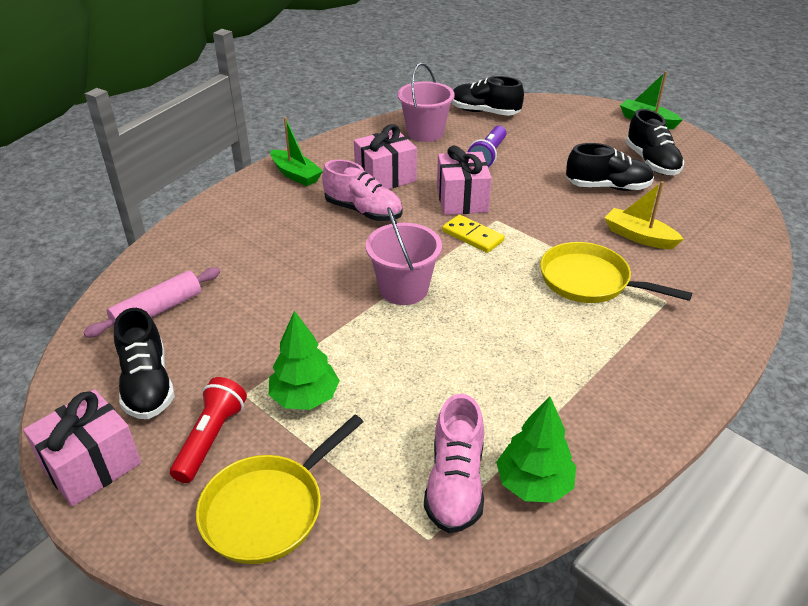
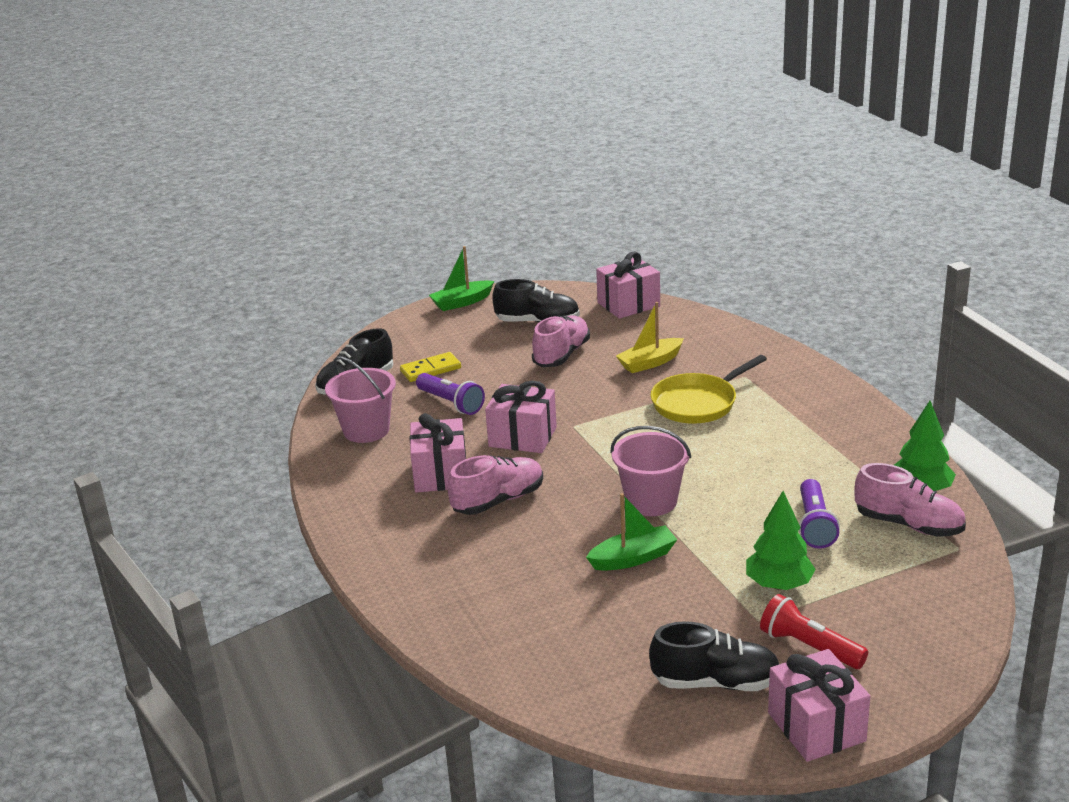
camera: 65 degrees left, 10 degrees down
pink rolling pin [83,267,220,337] -> none
yellow pan [196,415,363,564] -> none
green boat [271,117,323,186] -> green boat moved to [586,493,678,571]
yellow domino [442,215,505,253] -> yellow domino moved to [400,352,461,382]
black shoe [566,143,654,191] -> pink shoe [532,315,590,367]
none -> pink gift [596,252,660,319]
none -> purple flashlight [799,479,840,549]

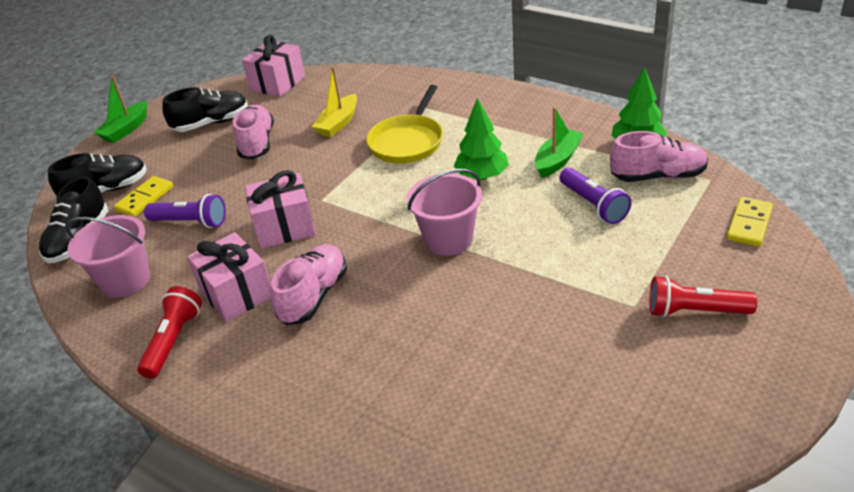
camera: 30 degrees left, 10 degrees up
green boat [586,493,678,571] -> green boat moved to [535,107,584,178]
black shoe [649,621,779,691] -> black shoe moved to [48,153,147,196]
green tree [746,491,816,590] -> green tree moved to [454,98,509,180]
pink gift [768,649,870,762] -> none
none -> red flashlight [137,286,202,379]
none -> yellow domino [727,197,773,246]

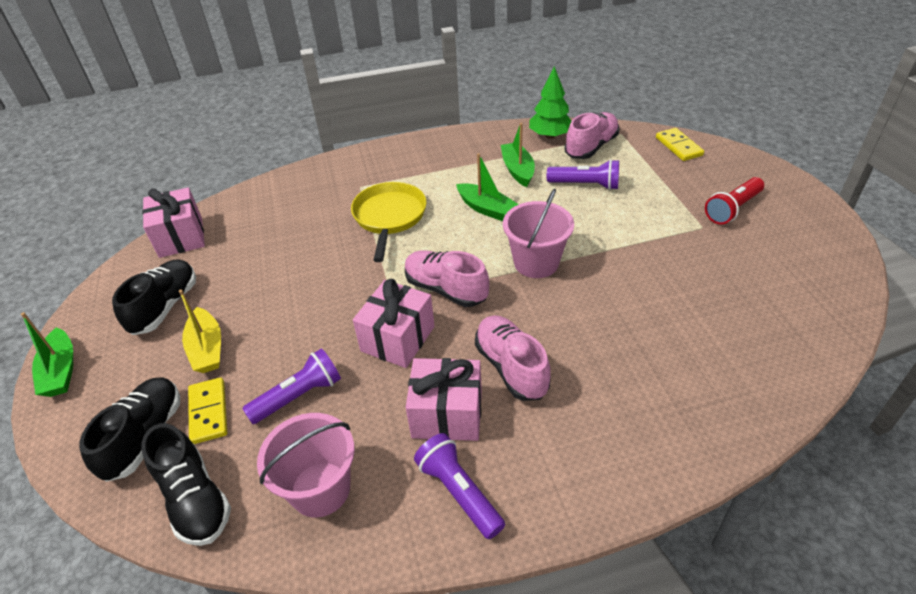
camera: 50 degrees left, 5 degrees up
red flashlight [137,286,202,379] -> purple flashlight [414,433,505,539]
pink shoe [233,105,274,159] -> pink shoe moved to [405,250,489,307]
yellow boat [312,67,357,137] -> yellow boat moved to [179,290,221,373]
yellow pan [366,85,443,164] -> yellow pan turned 150 degrees counterclockwise [351,182,427,262]
green tree [454,98,509,180] -> green boat [456,153,518,221]

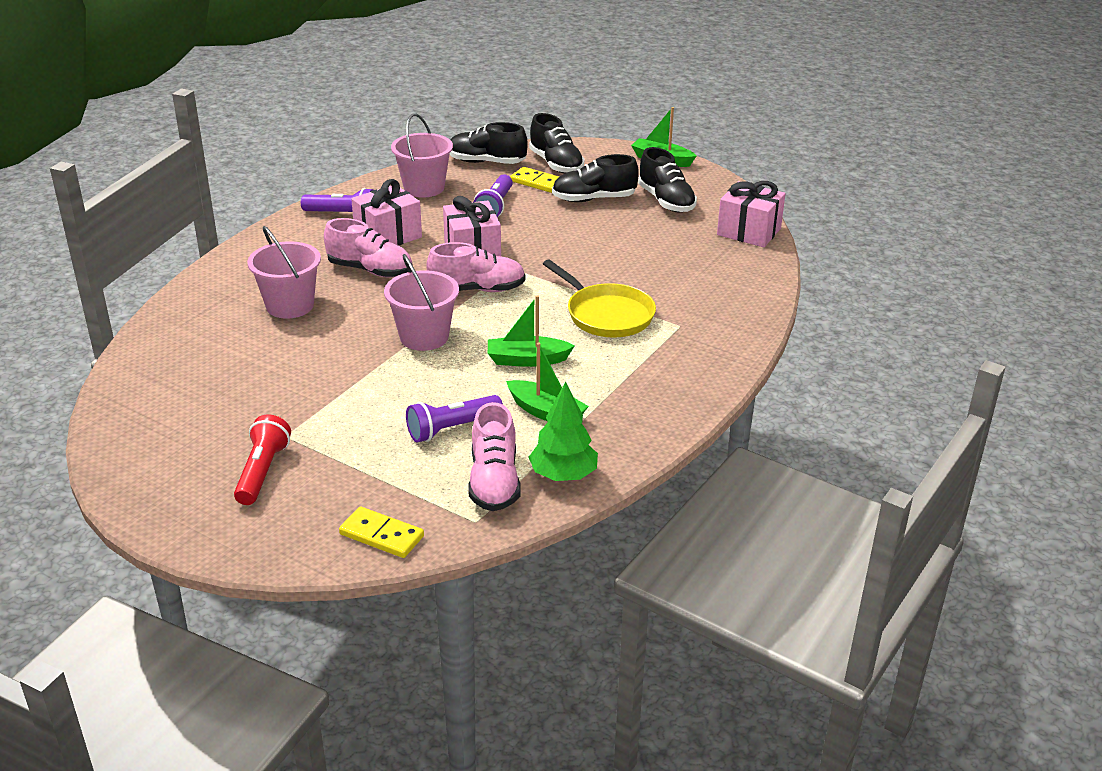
camera: 135 degrees right, 10 degrees down
yellow boat [179,290,221,373] -> black shoe [552,154,639,202]
none -> pink bucket [247,226,321,319]

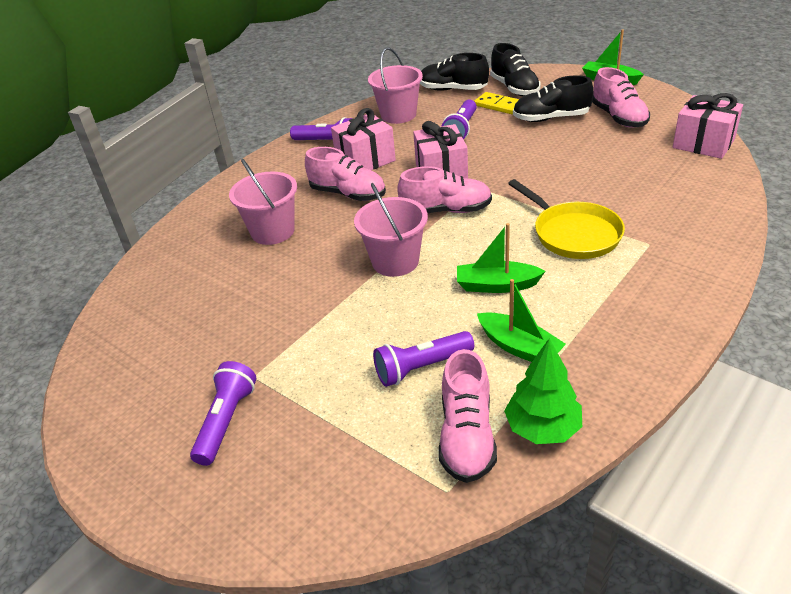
camera: 10 degrees right, 5 degrees up
red flashlight [234,415,291,505] -> purple flashlight [190,361,256,466]
yellow domino [339,506,424,558] -> none
black shoe [638,147,697,212] -> pink shoe [592,67,650,128]

